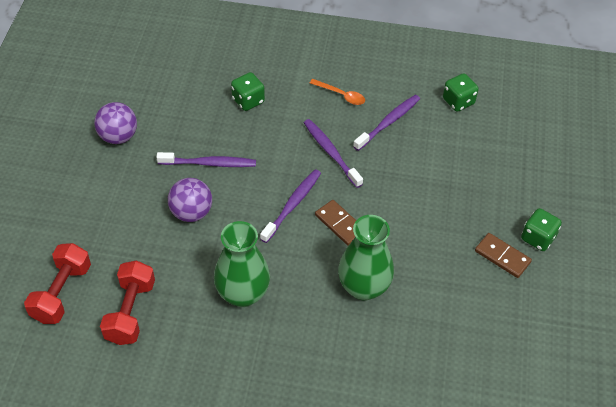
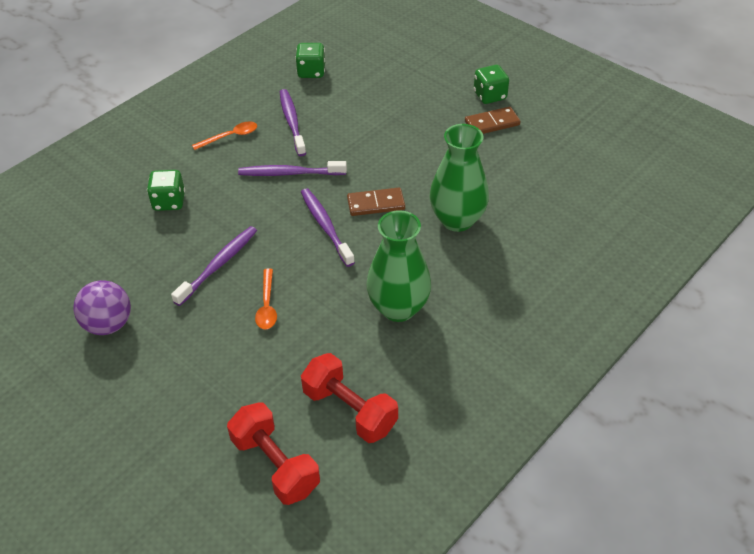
camera: 55 degrees left, 5 degrees down
purple ball [168,178,212,222] -> orange spoon [255,268,277,329]

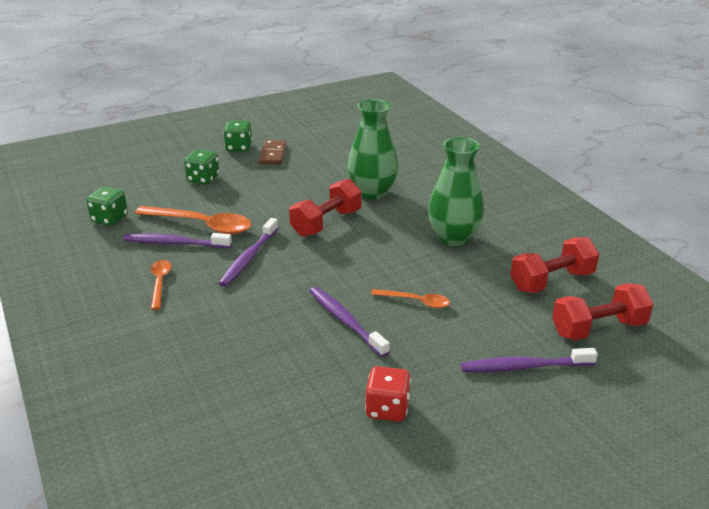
camera: 70 degrees left, 15 degrees down
purple ball [73,280,131,335] -> red dice [365,366,411,422]
green dice [147,170,185,211] -> green dice moved to [184,149,219,185]
purple toothbrush [301,188,355,267] -> purple toothbrush moved to [461,348,598,372]
brown domino [347,188,405,216] -> red dumbbell [289,179,362,237]
none -> orange spoon [135,206,251,234]

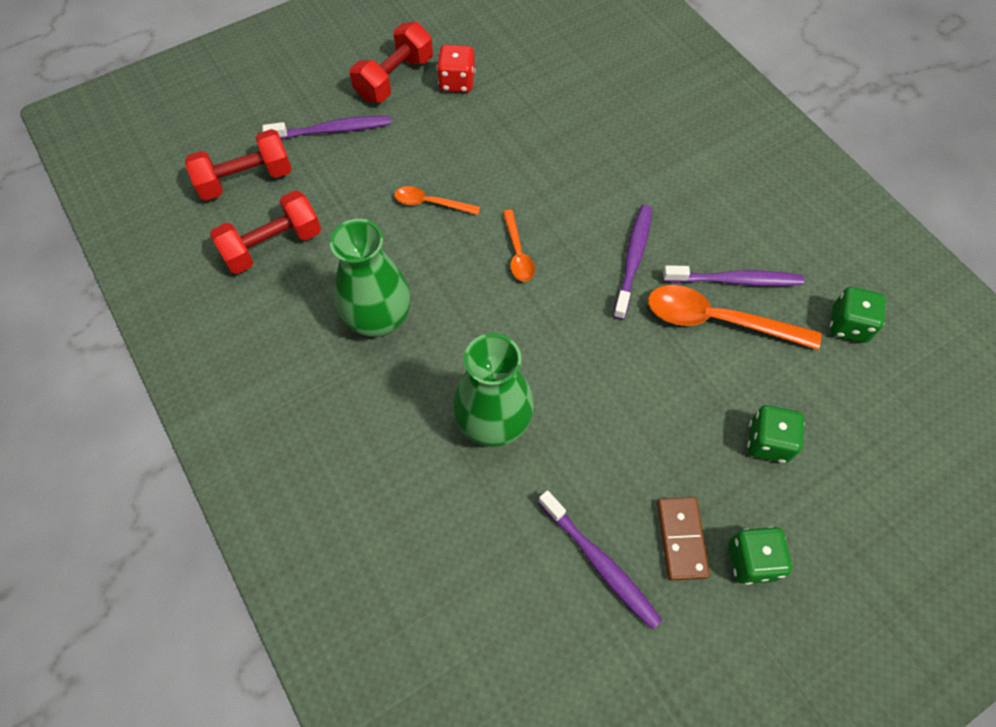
camera: 175 degrees right, 30 degrees up
orange spoon [151,260,171,310] -> orange spoon moved to [503,210,535,281]
red dumbbell [289,179,362,237] -> red dumbbell moved to [350,22,433,102]
purple toothbrush [310,287,390,357] -> purple toothbrush moved to [538,490,662,630]

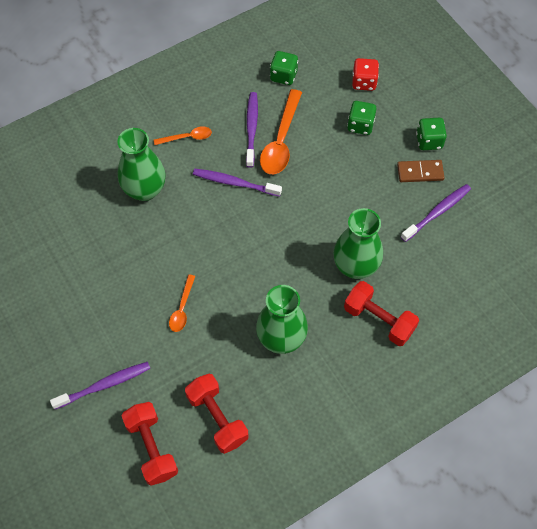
camera: 90 degrees left, 0 degrees up
purple toothbrush [262,116,391,140] -> purple toothbrush turned 75 degrees clockwise [50,362,150,409]
red dumbbell [350,22,433,102] -> red dumbbell moved to [344,281,419,346]
red dice [437,45,475,93] -> red dice moved to [352,58,379,91]
orange spoon [503,210,535,281] -> orange spoon moved to [154,126,212,145]
none -> green vase [117,128,166,201]

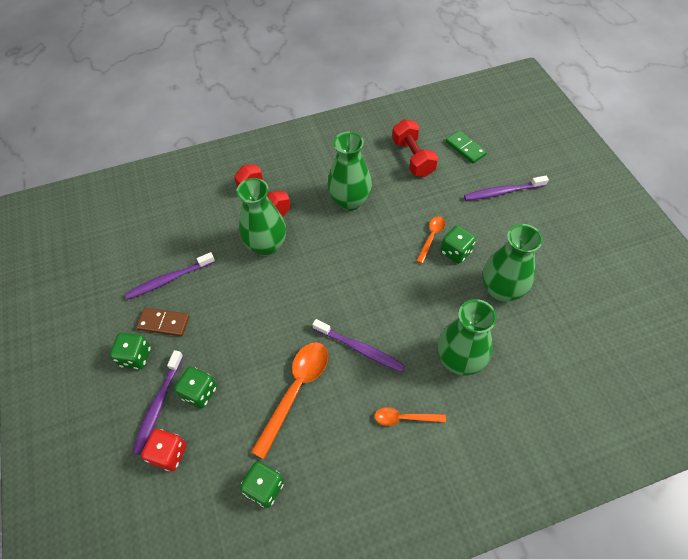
camera: 165 degrees left, 5 degrees down
red dumbbell [122,402,178,486] -> green domino [445,130,487,163]
purple toothbrush [246,92,258,168] -> purple toothbrush moved to [132,350,183,455]
none -> green dice [440,225,476,264]
none -> green vase [482,224,543,302]

